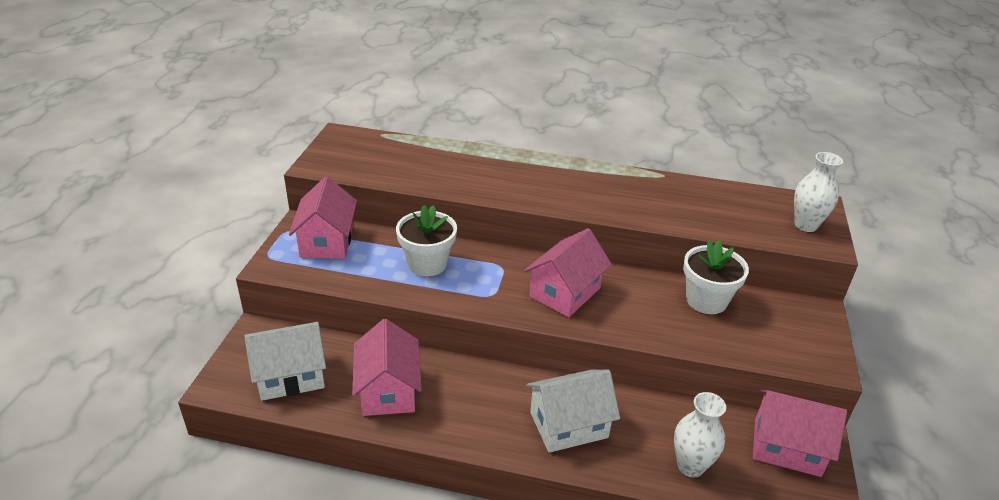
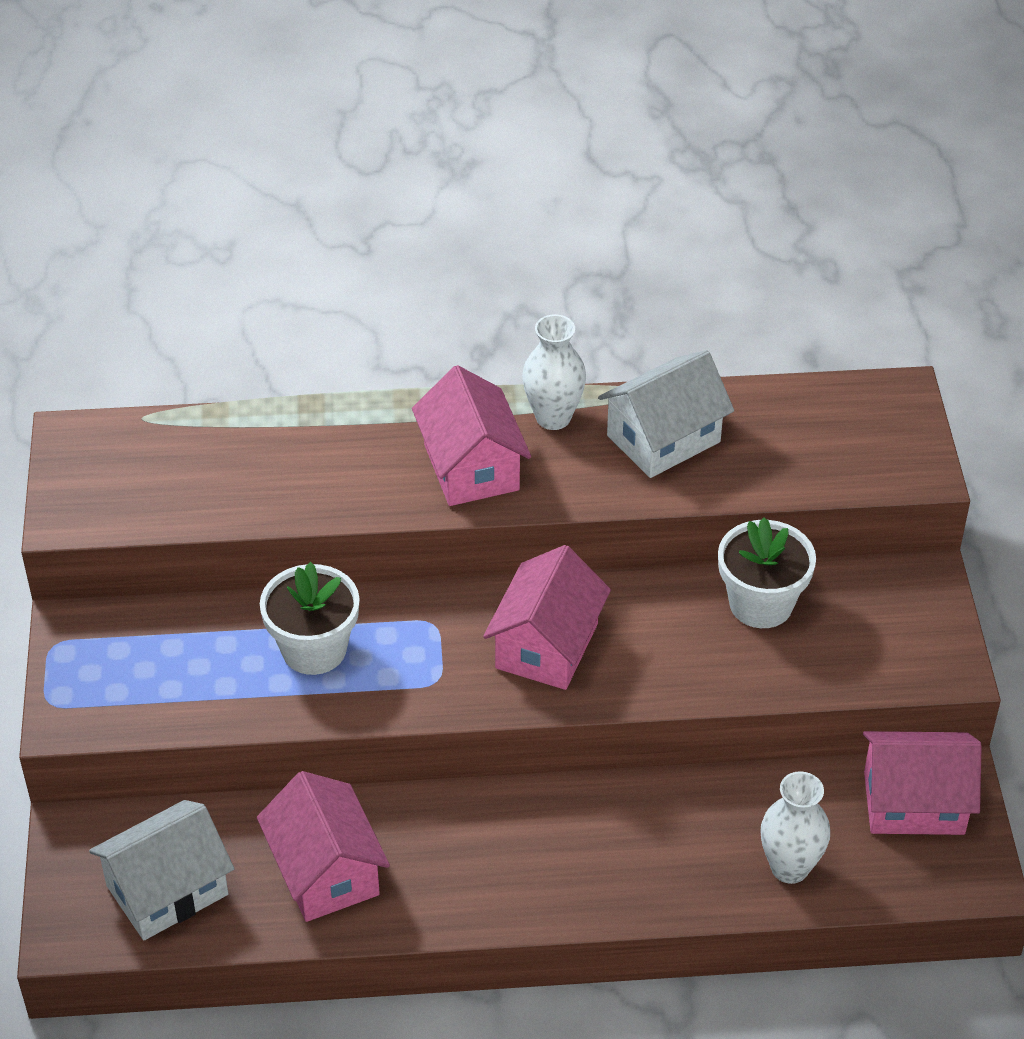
camera: 15 degrees left, 10 degrees up
pink house [289,177,357,259] -> pink house moved to [412,365,531,506]
white house [526,369,620,453] -> white house moved to [598,350,734,478]
white vase [794,152,843,232] -> white vase moved to [522,314,586,430]

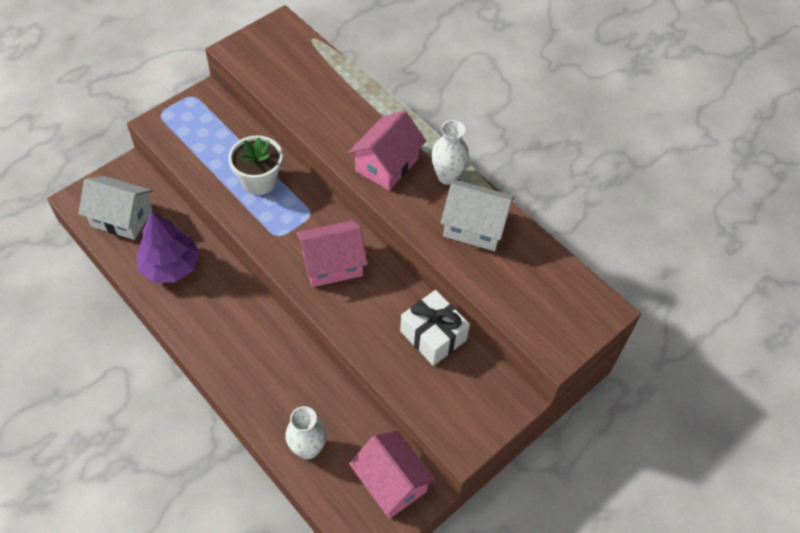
camera: 50 degrees right, 10 degrees up
pink house [257,771,390,922] -> purple tree [137,211,200,283]
white flower pot [718,517,816,628] -> white gift [400,290,470,366]

